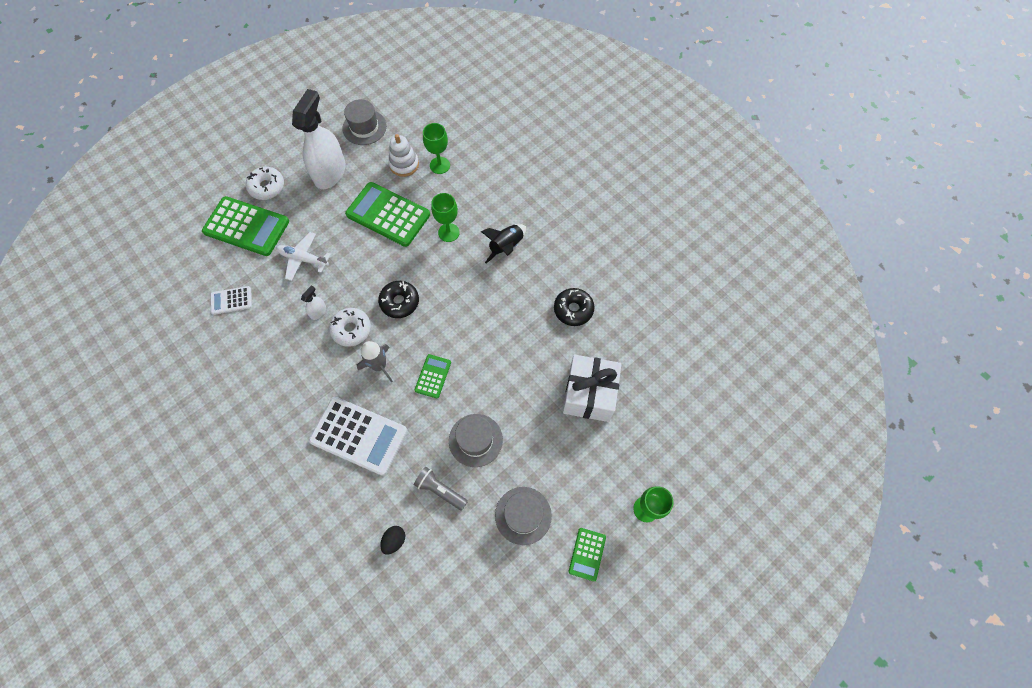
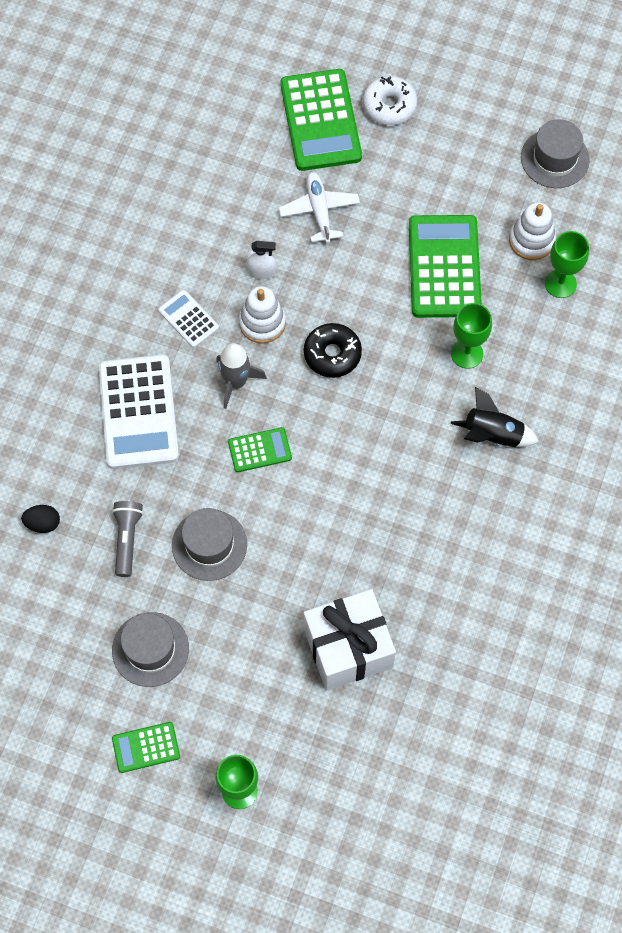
camera: 60 degrees right, 0 degrees up
white calculator [210,286,252,315] -> white calculator moved to [158,290,219,348]
white spray bottle [292,89,345,189] -> none
white donut [329,308,371,347] -> white stacking toy [239,286,286,344]
black donut [554,288,595,326] -> none

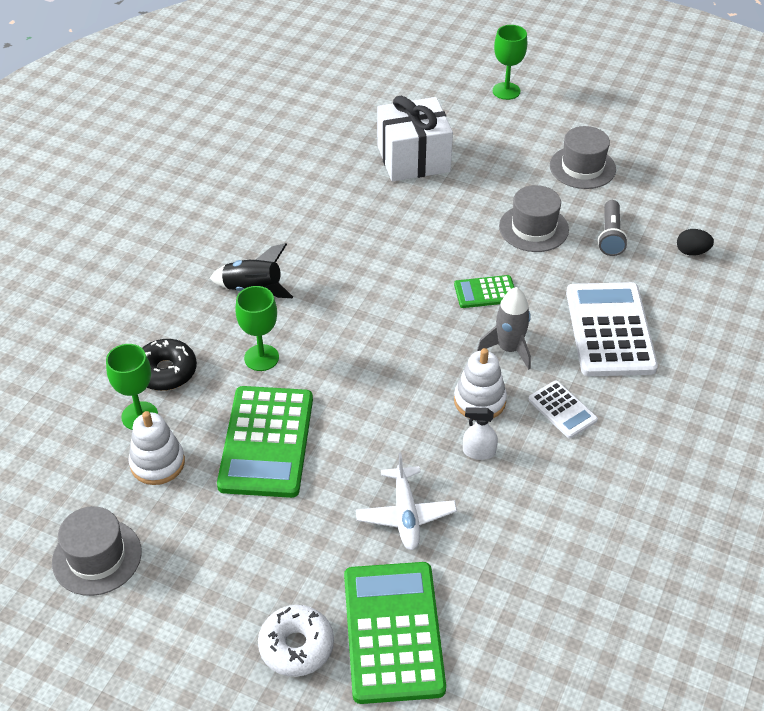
camera: 175 degrees left, 20 degrees down
green calculator [112,722,180,773] -> none
black donut [304,323,362,378] -> black donut moved to [142,339,197,391]

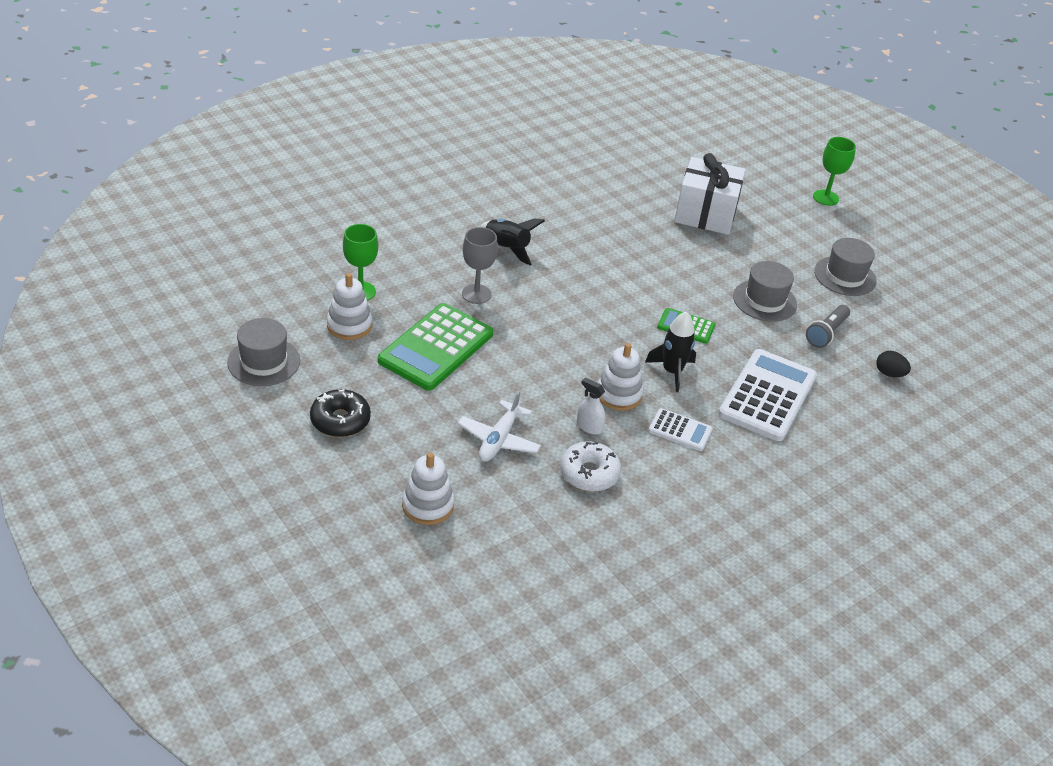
camera: 25 degrees right, 5 degrees down
black donut [142,339,197,391] -> black donut moved to [310,389,371,437]
green goblet [235,286,279,371] -> grey goblet [462,227,498,304]
white donut [258,605,334,677] -> white donut moved to [560,442,621,491]
green calculator [344,562,446,704] -> white stacking toy [402,452,454,525]
grey rocket [477,287,531,370] -> black rocket [645,312,696,392]
white calculator [528,380,598,438] -> white calculator turned 60 degrees counterclockwise [648,408,713,451]

